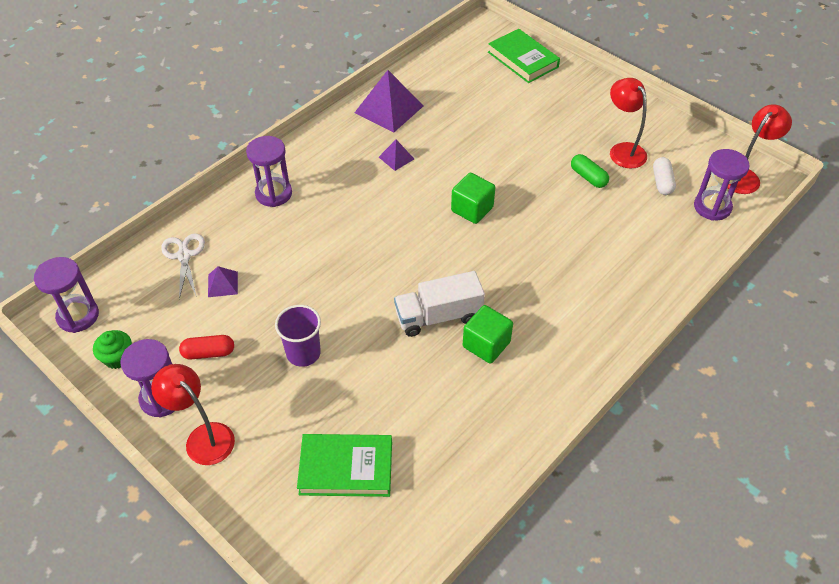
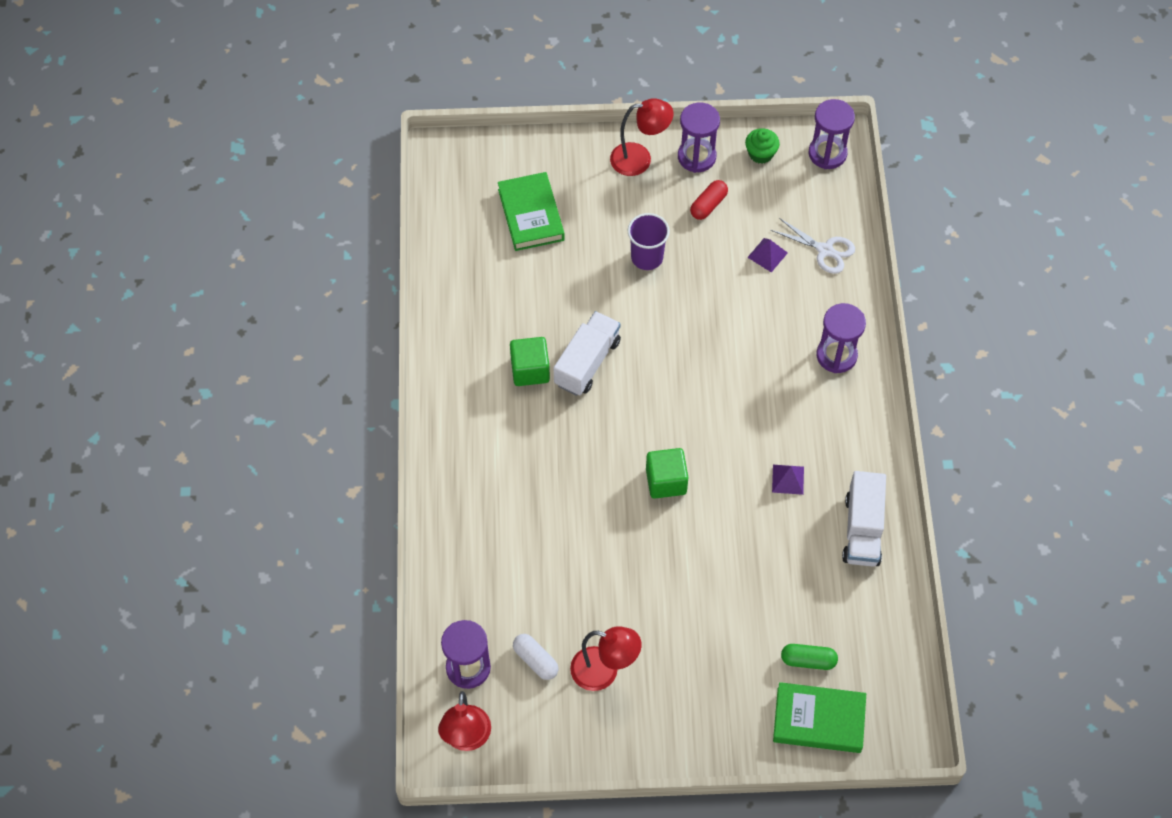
camera: 135 degrees right, 10 degrees up
green book [297,434,392,497] -> green book turned 60 degrees counterclockwise [498,172,565,251]
purple pyramid [354,70,424,133] -> white truck [842,471,886,567]
green capsule [571,154,609,188] -> green capsule moved to [781,644,838,670]

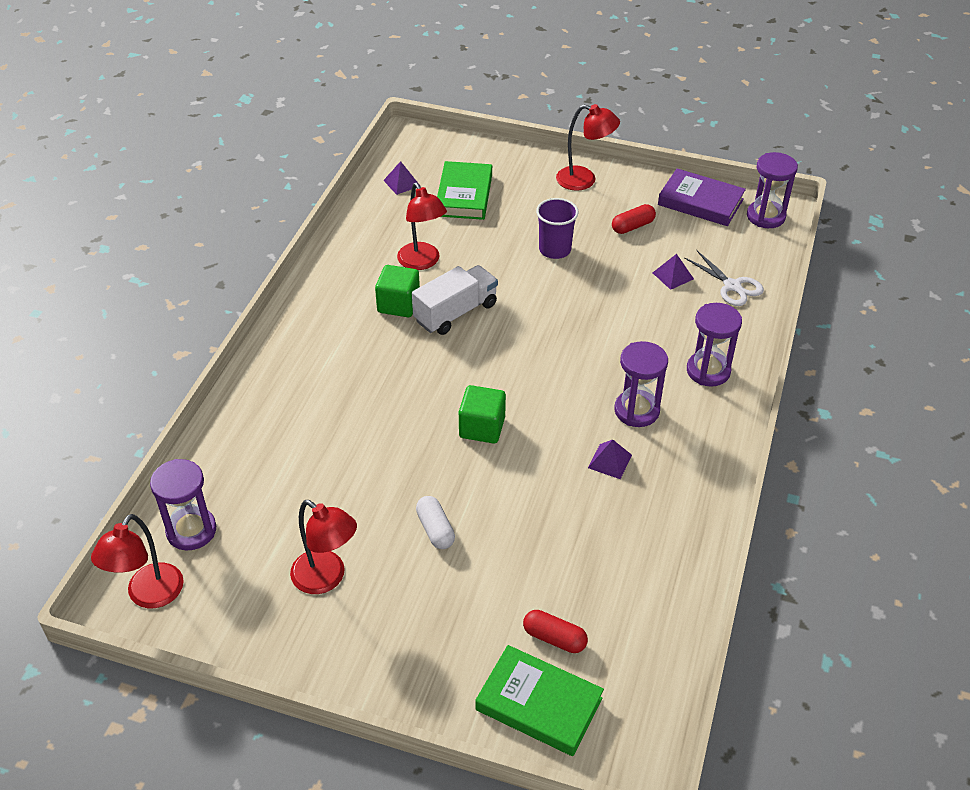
camera: 20 degrees right, 15 degrees down
white capsule [513,634,558,680] -> white capsule moved to [416,496,455,549]
purple hourglass [678,103,720,173] -> purple hourglass moved to [614,341,668,427]
green cupcake [745,128,780,164] -> purple book [658,168,746,226]
green capsule [781,644,838,670] -> red capsule [523,610,588,653]
white truck [842,471,886,567] -> none
none -> purple pyramid [383,161,420,195]
none -> red lamp [397,183,447,270]

